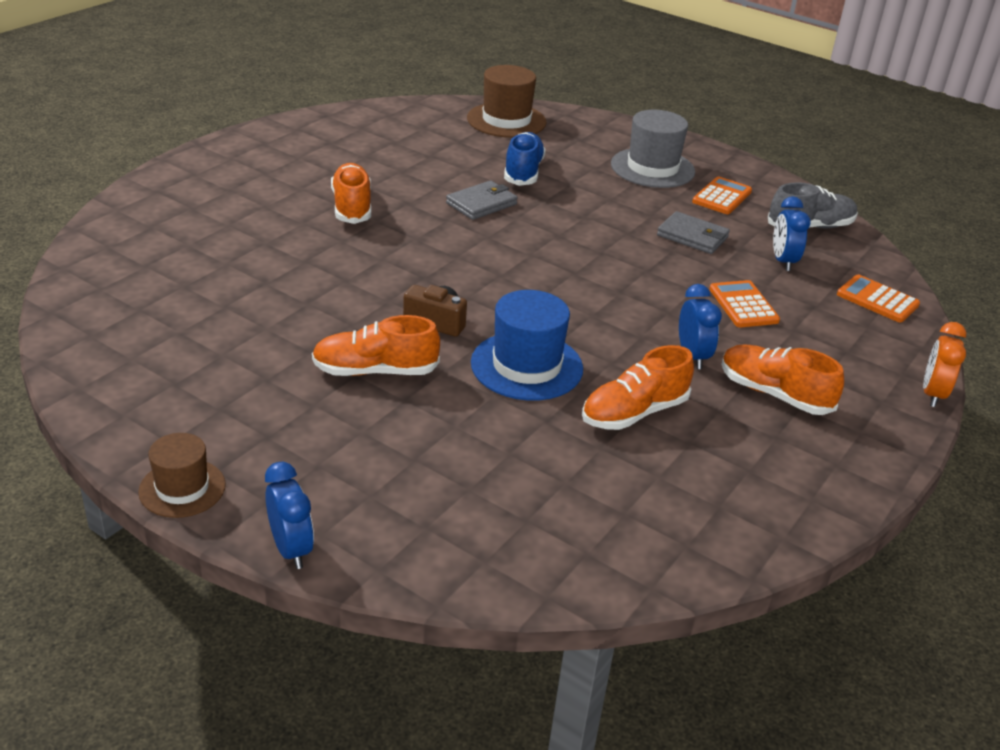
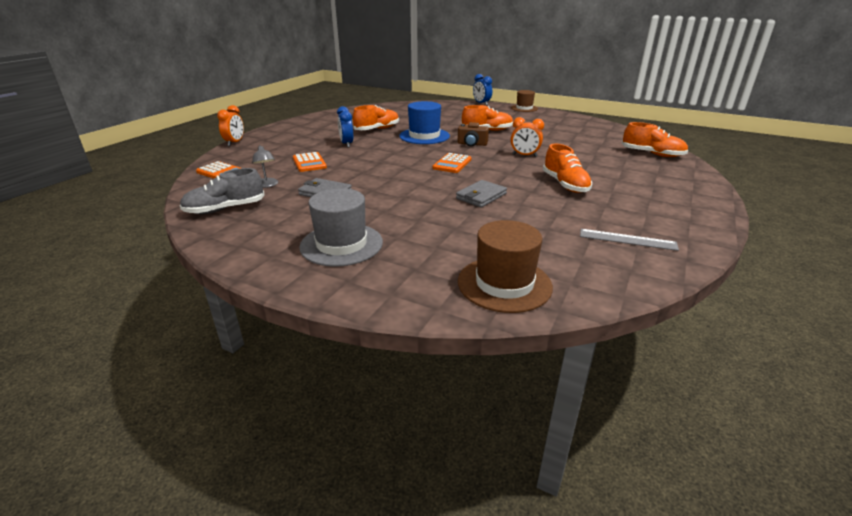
camera: 175 degrees right, 5 degrees down
blue shoe [504,132,546,186] -> none
orange calculator [692,177,752,214] -> orange calculator moved to [433,153,471,173]
orange shoe [721,345,844,415] -> orange shoe moved to [622,122,688,157]
blue clock [773,196,811,271] -> grey lamp [252,145,278,188]
none -> orange clock [511,117,544,157]
none -> grey ruler [580,229,679,251]

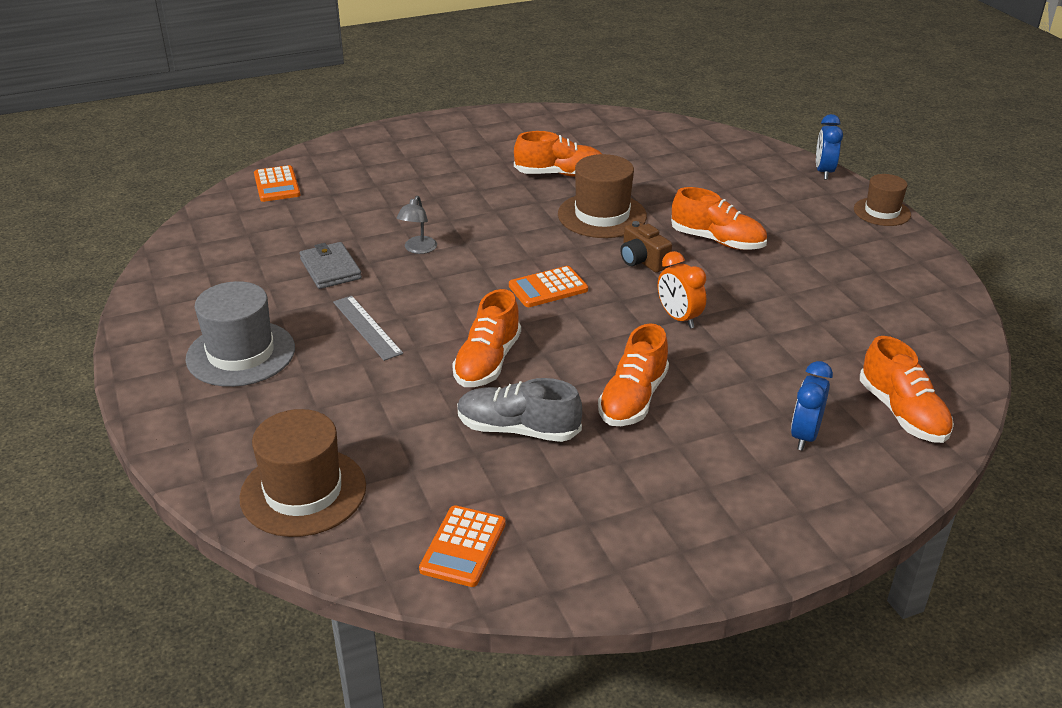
camera: 40 degrees right, 5 degrees up
grey shoe [180,168,265,214] -> grey shoe moved to [457,378,582,442]
orange clock [217,105,244,146] -> none
grey lamp [252,145,278,188] -> grey lamp moved to [397,196,437,254]
orange calculator [293,152,327,172] -> orange calculator moved to [419,505,506,587]
blue clock [337,106,353,148] -> blue clock moved to [791,361,833,451]
blue hat [399,101,450,144] -> brown hat [558,154,647,238]
grey wallet [456,180,507,208] -> orange shoe [452,289,521,387]
grey ruler [580,229,679,251] -> grey ruler moved to [333,296,403,361]

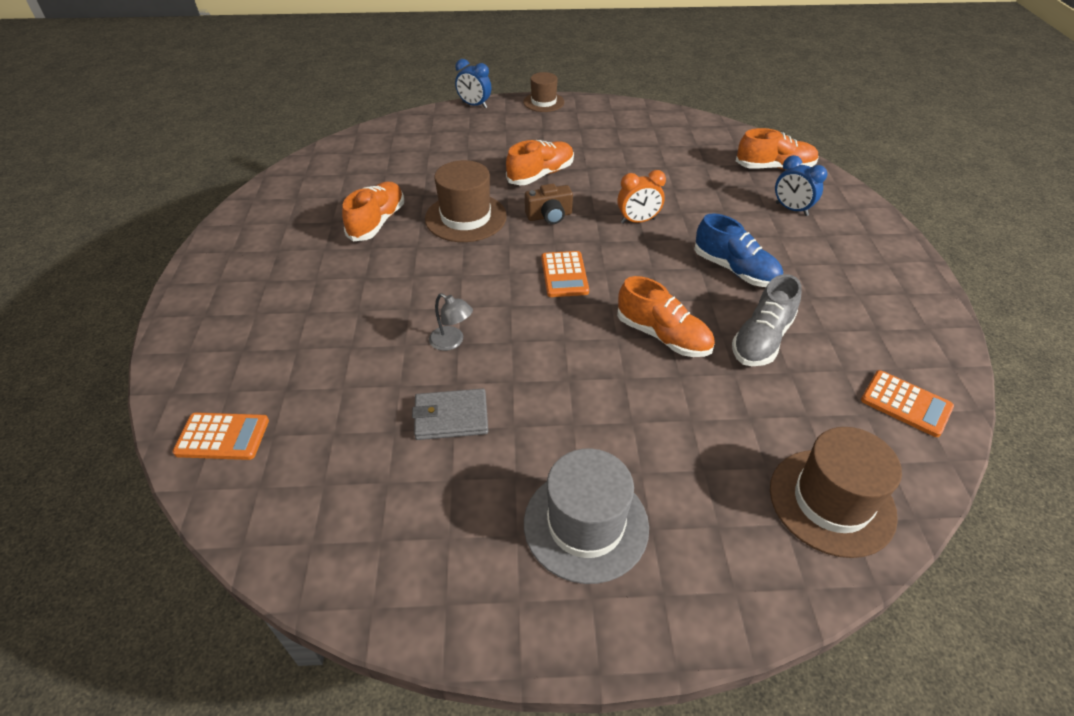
camera: 70 degrees left, 10 degrees up
grey ruler [333,296,403,361] -> none
orange shoe [598,324,669,426] -> blue shoe [694,213,783,287]

